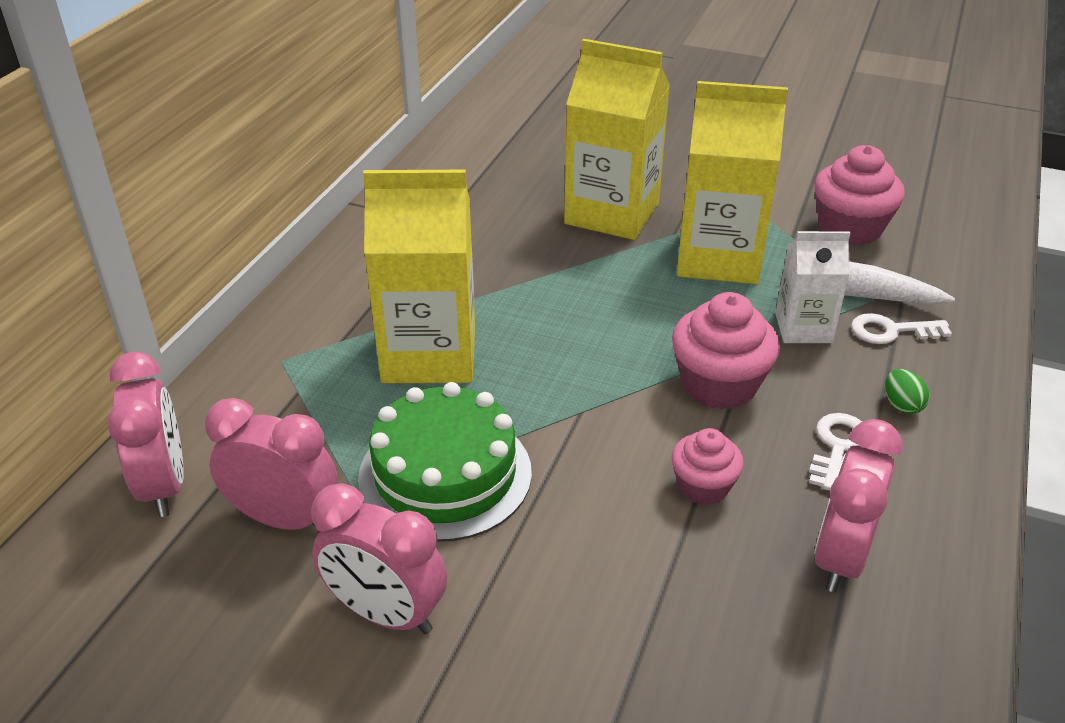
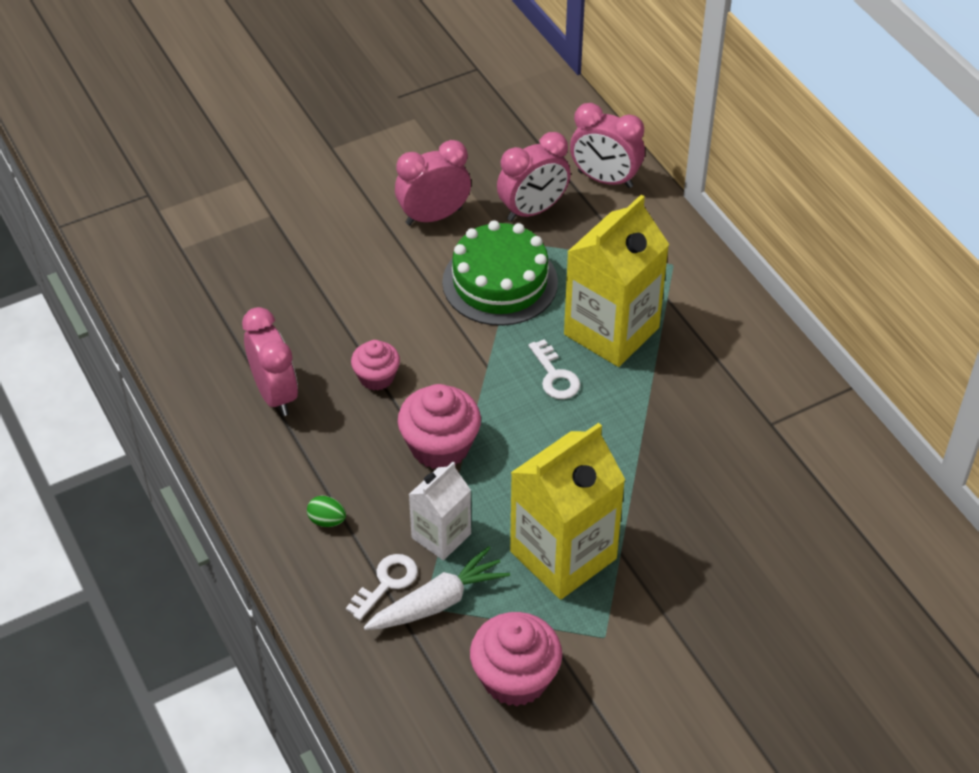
camera: 130 degrees right, 10 degrees up
yellow carton [564,39,670,240] -> none
white key [809,413,862,491] -> white key moved to [529,339,581,399]

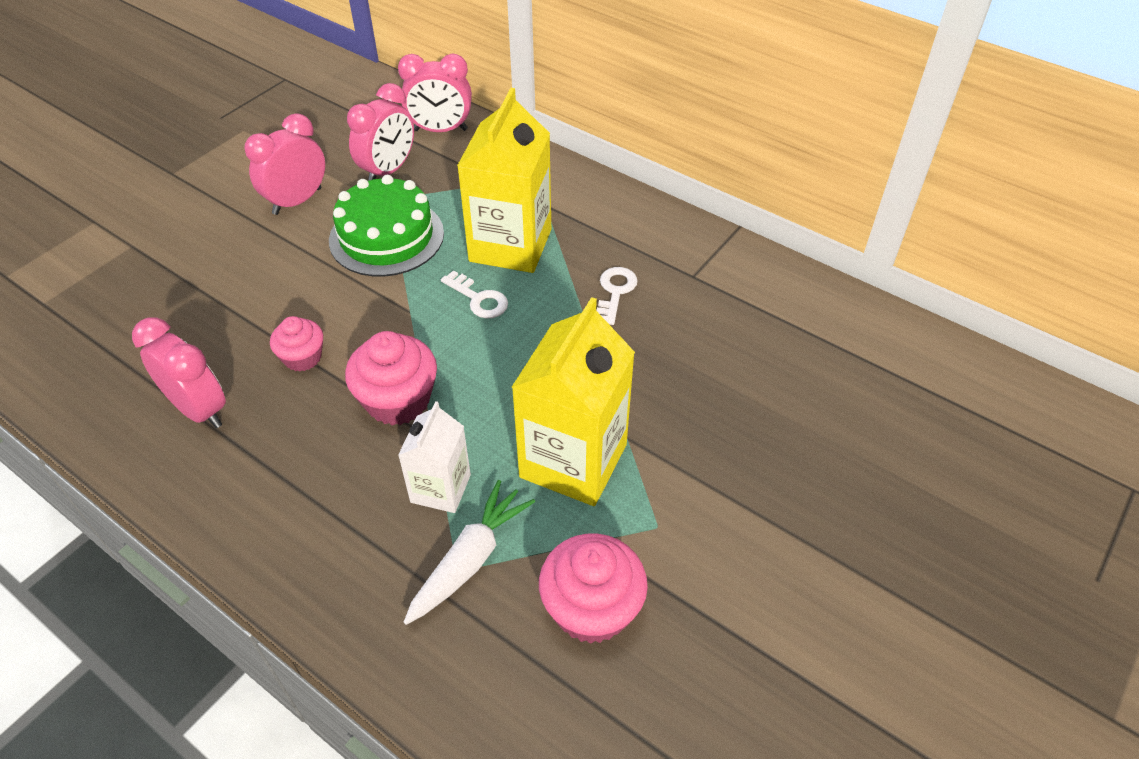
camera: 25 degrees left, 0 degrees up
green egg [307,496,346,527] -> none
white key [346,554,418,620] -> white key moved to [596,267,638,325]

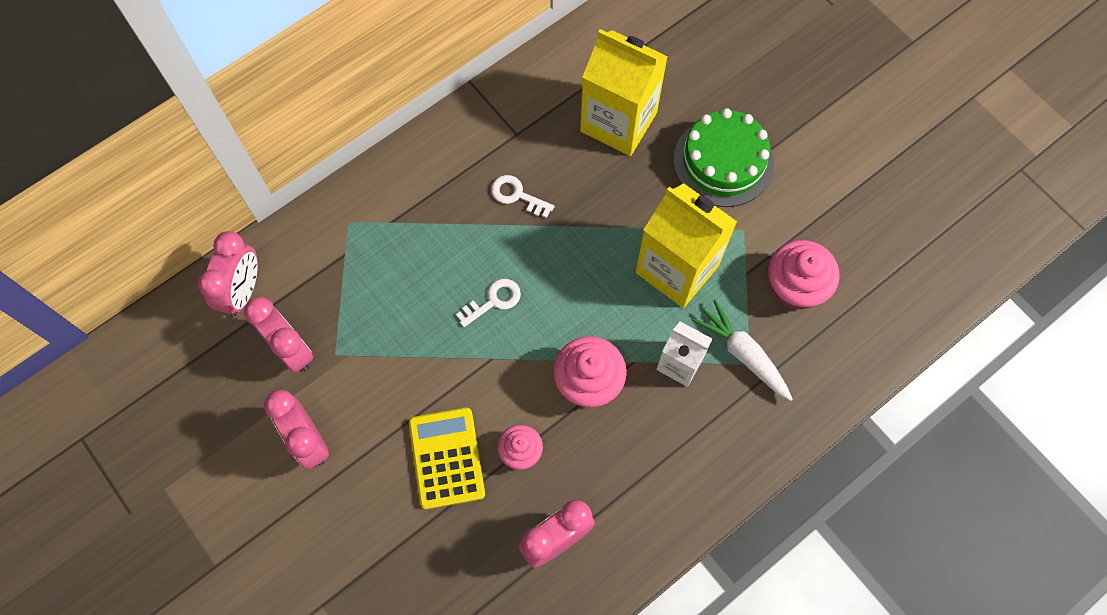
camera: 75 degrees left, 20 degrees up
green cake [329,175,444,277] -> green cake moved to [673,108,774,207]
yellow carton [457,88,551,273] -> yellow carton moved to [580,29,668,156]
none -> yellow calculator [409,408,485,510]

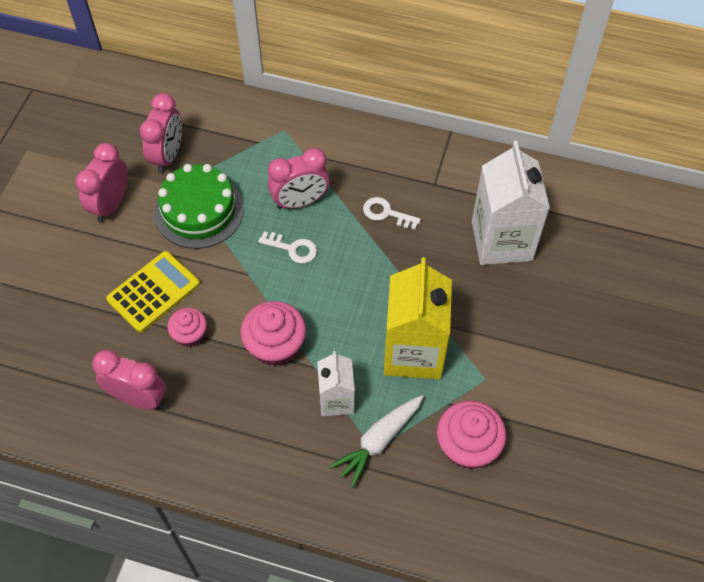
camera: 55 degrees right, 10 degrees down
pink clock [198,231,258,317] -> pink clock moved to [268,148,330,209]
white key [491,175,554,218] -> white key turned 60 degrees counterclockwise [363,197,421,230]
yellow carton [580,29,668,156] -> white carton [472,141,550,265]
green cake [673,108,774,207] -> green cake moved to [154,164,244,249]
white carrot [692,300,793,401] -> white carrot turned 150 degrees counterclockwise [329,395,423,488]

